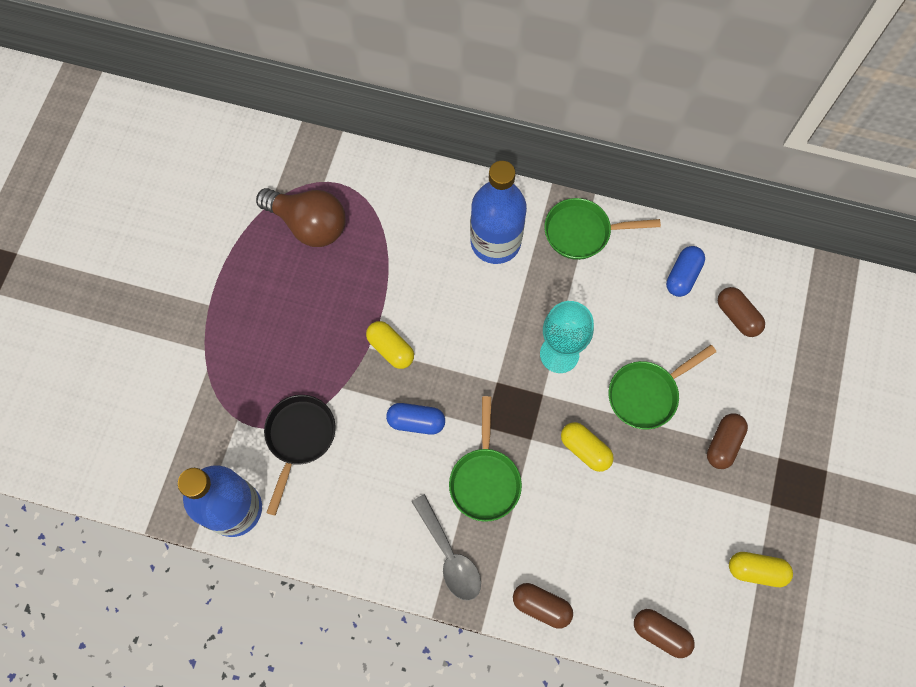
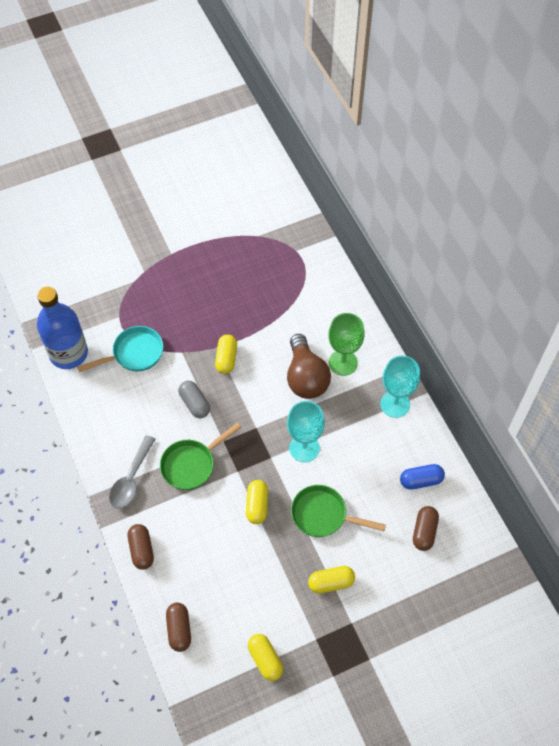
camera: 50 degrees right, 10 degrees down
brown light bulb [256,188,346,247] -> brown light bulb moved to [287,334,331,399]
black pan [264,395,336,515] -> turquoise pan [77,326,163,372]
blue capsule [386,403,445,435] -> grey capsule [179,381,210,418]
blue bottle [470,161,527,264] -> green goblet [328,313,365,376]
green pan [544,198,661,260] -> turquoise goblet [380,356,420,418]
brown capsule [707,413,748,469] -> yellow capsule [308,566,355,594]

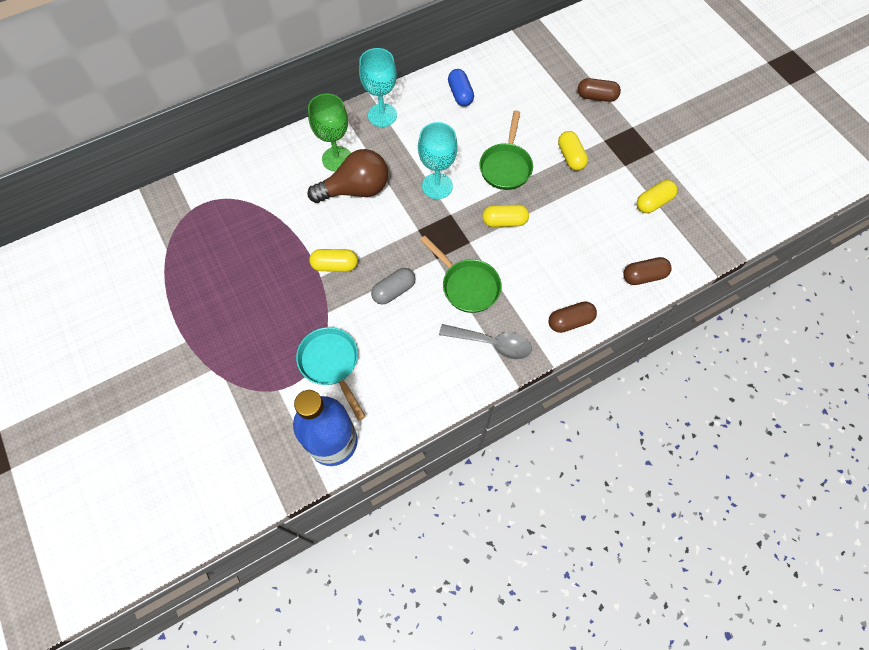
camera: 95 degrees left, 5 degrees up
brown capsule [413,506,439,551] -> brown capsule moved to [578,78,621,102]

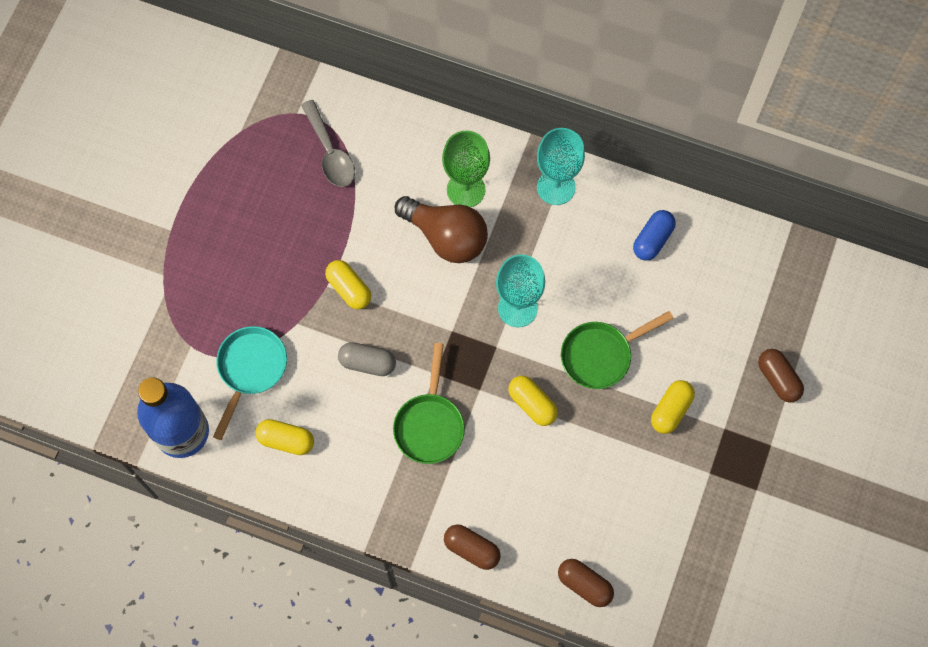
camera: 50 degrees right, 5 degrees up
grey spoon [439,324,532,360] -> grey spoon moved to [301,100,355,187]
yellow capsule [637,180,677,213] -> yellow capsule moved to [255,419,314,455]

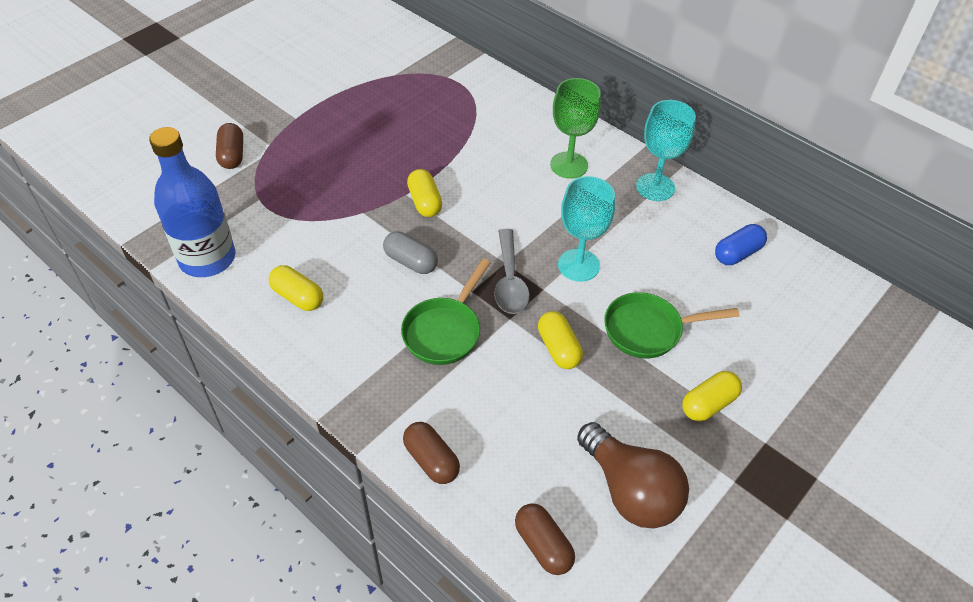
camera: 20 degrees right, 20 degrees down
turquoise pan [213,326,287,440] -> none
grey spoon [301,100,355,187] -> grey spoon moved to [494,229,530,314]
brown light bulb [395,196,488,263] -> brown light bulb moved to [577,422,689,528]
brown capsule [758,349,804,403] -> brown capsule moved to [216,123,243,169]

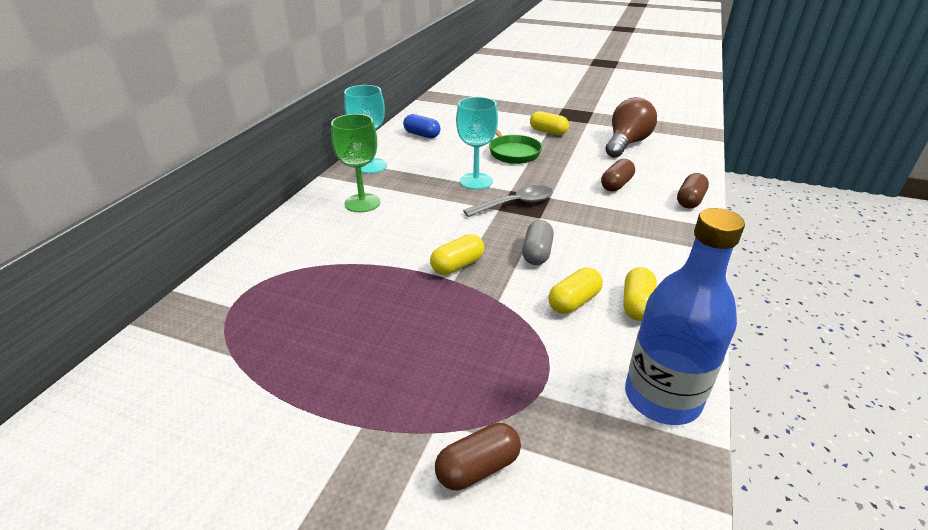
camera: 110 degrees left, 15 degrees down
green pan [401,259,491,365] -> none
brown capsule [515,503,575,575] -> brown capsule moved to [601,159,635,192]
yellow capsule [538,311,583,369] -> yellow capsule moved to [548,267,603,314]

